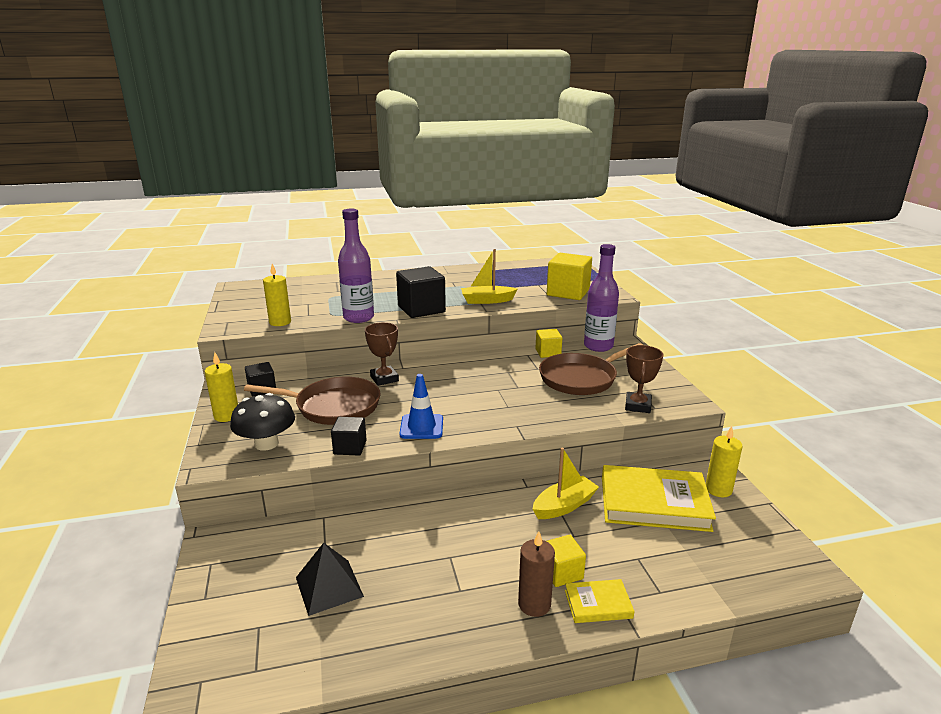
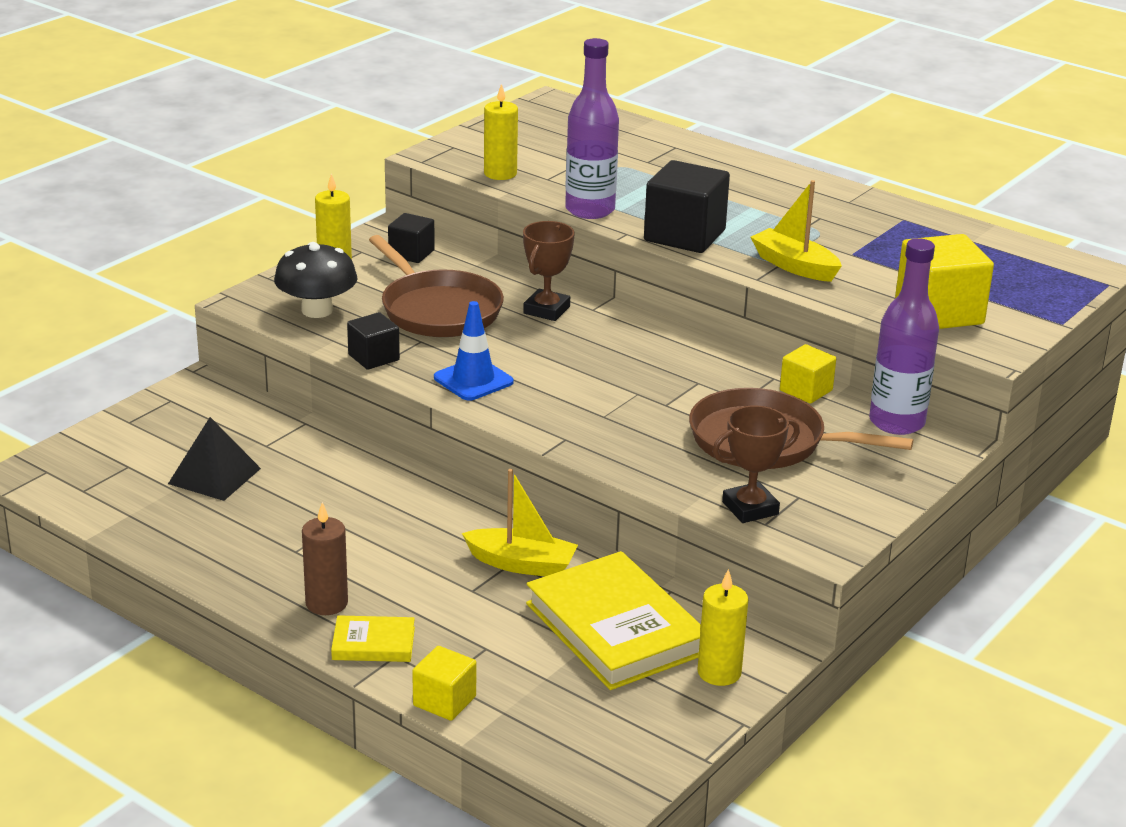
camera: 50 degrees right, 5 degrees up
yellow cube [547,535,586,587] -> yellow cube moved to [412,646,476,721]
yellow book [565,579,635,623] -> yellow book turned 45 degrees counterclockwise [331,615,415,662]

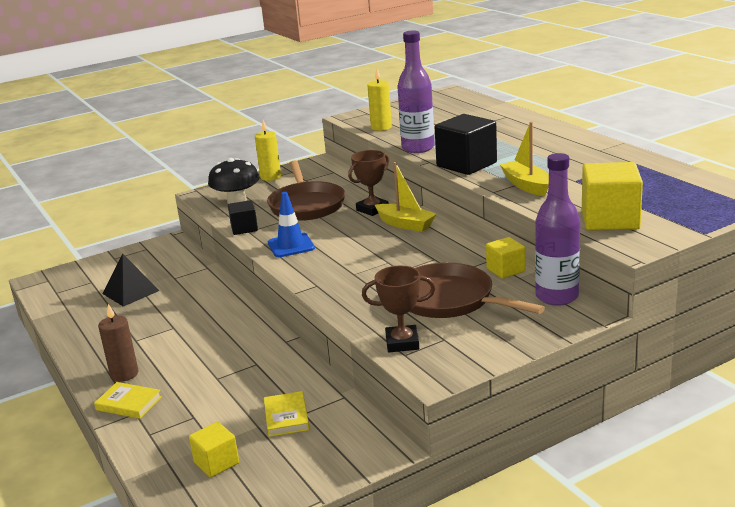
camera: 25 degrees right, 5 degrees down
black cube [388,213,435,263] -> none
yellow cube [412,646,476,721] -> yellow cube moved to [189,422,239,478]
yellow boat [462,469,578,576] -> yellow boat moved to [375,162,436,232]
yellow book [526,551,701,690] -> yellow book [264,391,310,437], size x0.48
yellow candle [698,569,748,686] -> none

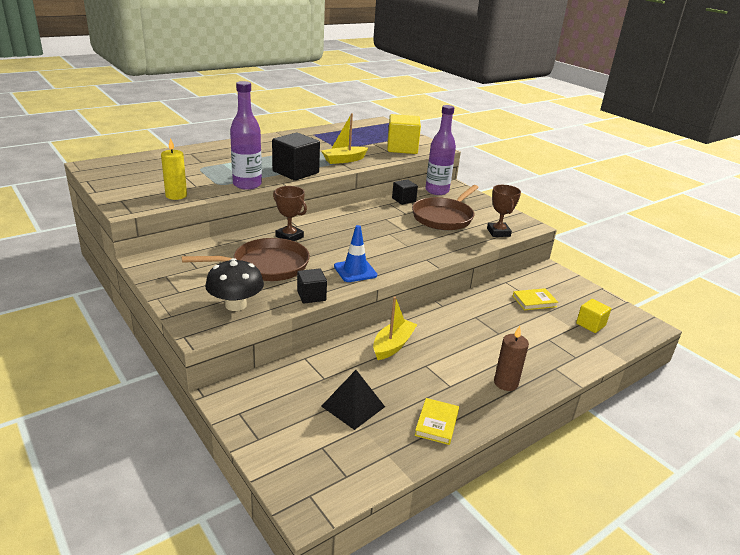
camera: 100 degrees left, 5 degrees up
yellow book [94,382,162,419] -> yellow book moved to [415,398,459,445]
yellow candle [255,120,281,181] -> none
yellow boat [375,162,436,232] -> yellow boat moved to [373,296,417,360]
yellow cube [486,237,525,279] -> black cube [392,179,418,205]

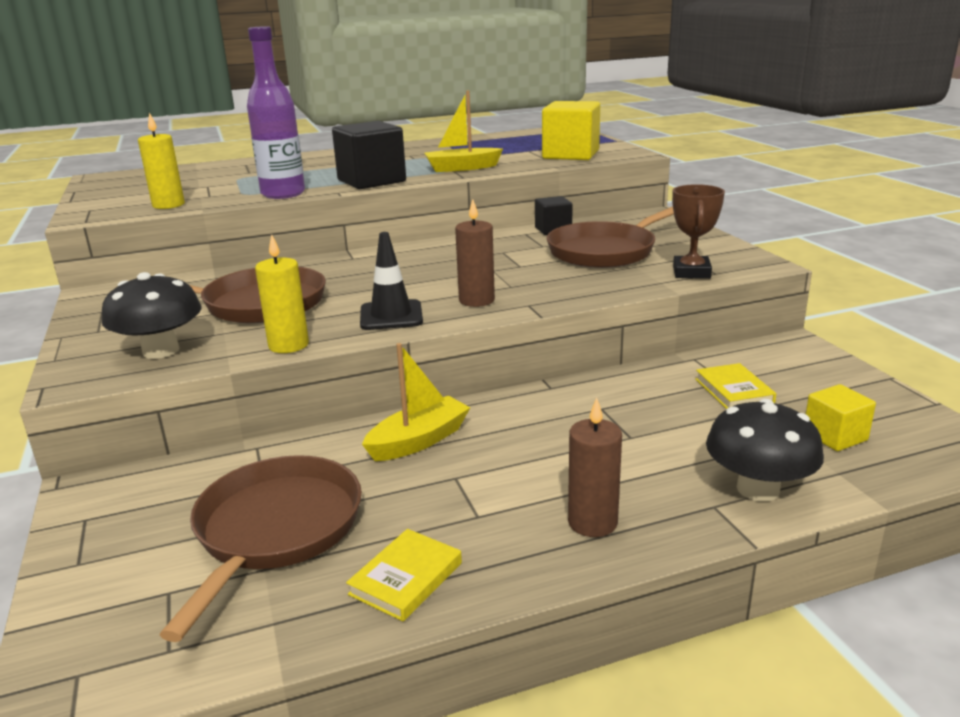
camera: 20 degrees right, 5 degrees down
brown trophy [273,186,307,241] -> none
black cube [297,268,327,304] -> yellow candle [255,234,309,353]
black pyramid [321,370,385,430] -> brown pan [160,455,362,642]
blue traffic cone [334,225,377,282] -> black traffic cone [360,232,423,330]
purple bottle [425,105,456,195] -> none
yellow book [513,288,558,310] -> yellow book turned 75 degrees clockwise [695,363,776,409]
none -> brown candle [455,199,495,307]
none -> black mushroom [706,399,824,502]

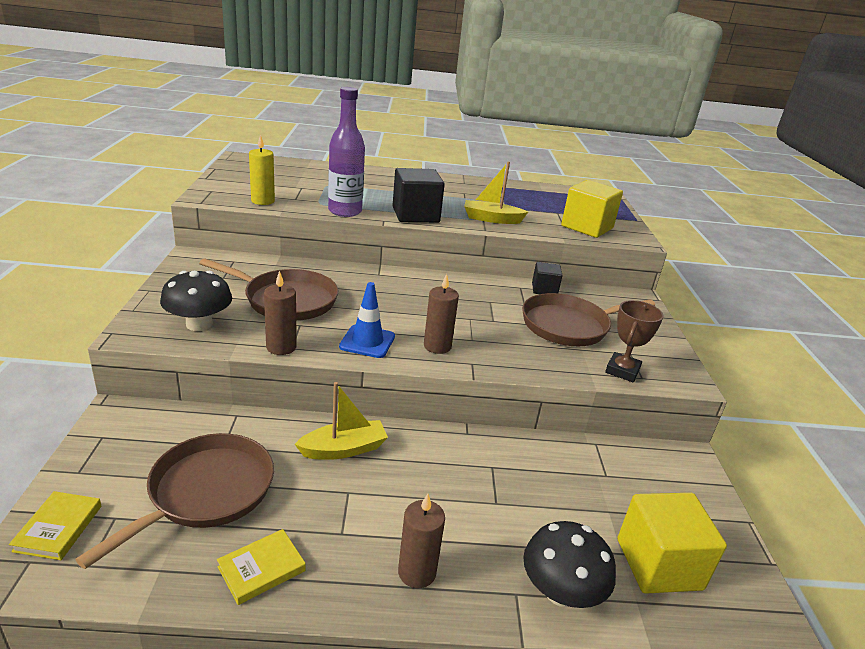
camera: 15 degrees right, 5 degrees up
yellow candle [255,234,309,353] -> brown candle [264,271,297,355]
black traffic cone [360,232,423,330] -> blue traffic cone [339,282,395,358]
yellow book [695,363,776,409] -> yellow book moved to [9,491,101,560]
yellow cube [806,384,876,451] -> yellow cube [618,493,727,594], size x1.77

